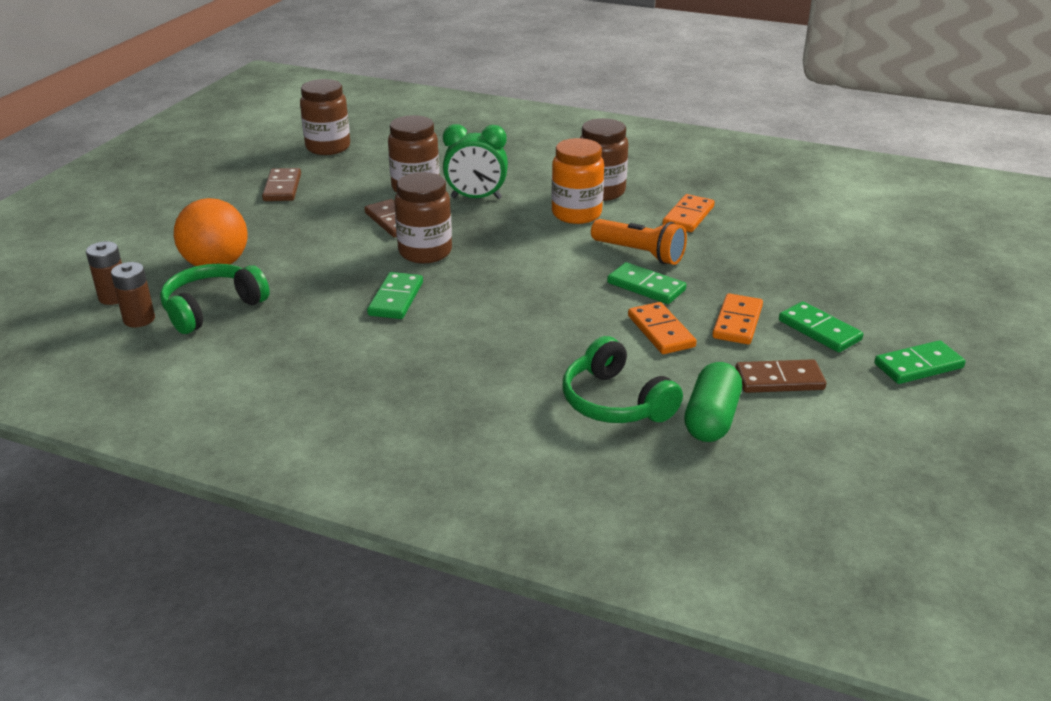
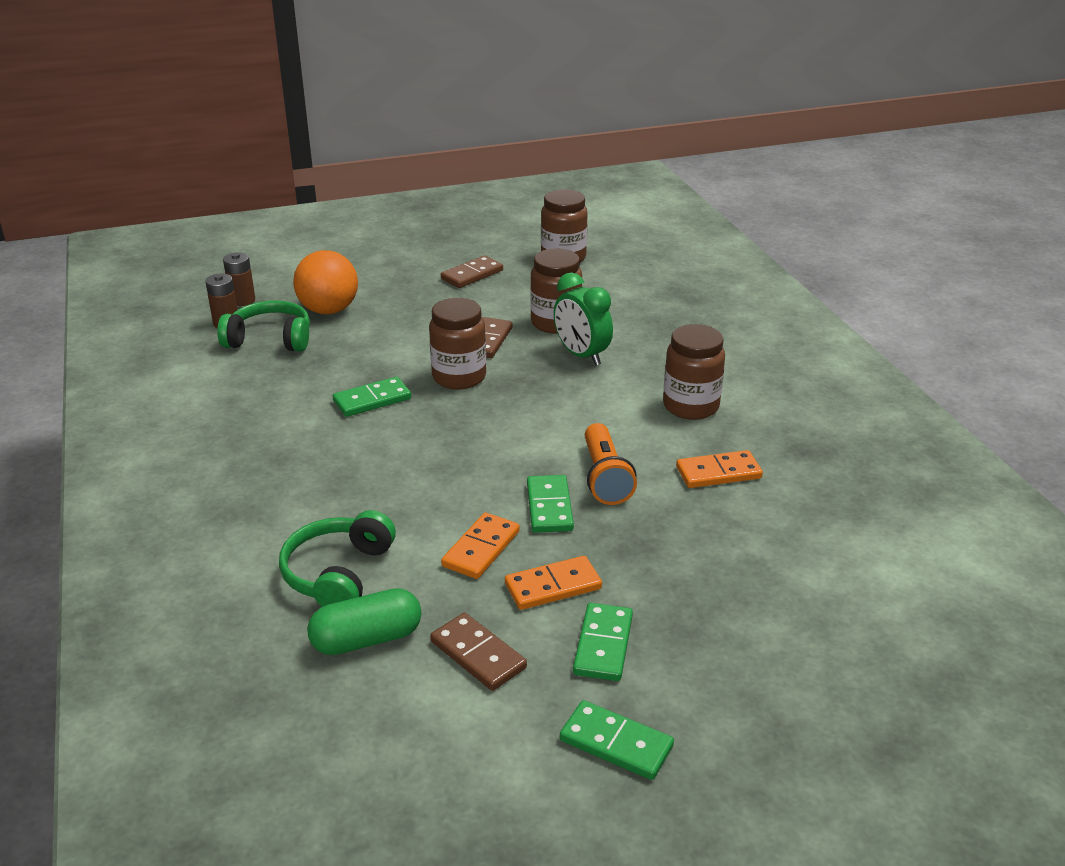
camera: 50 degrees right, 0 degrees up
orange jar [552,138,604,224] -> none

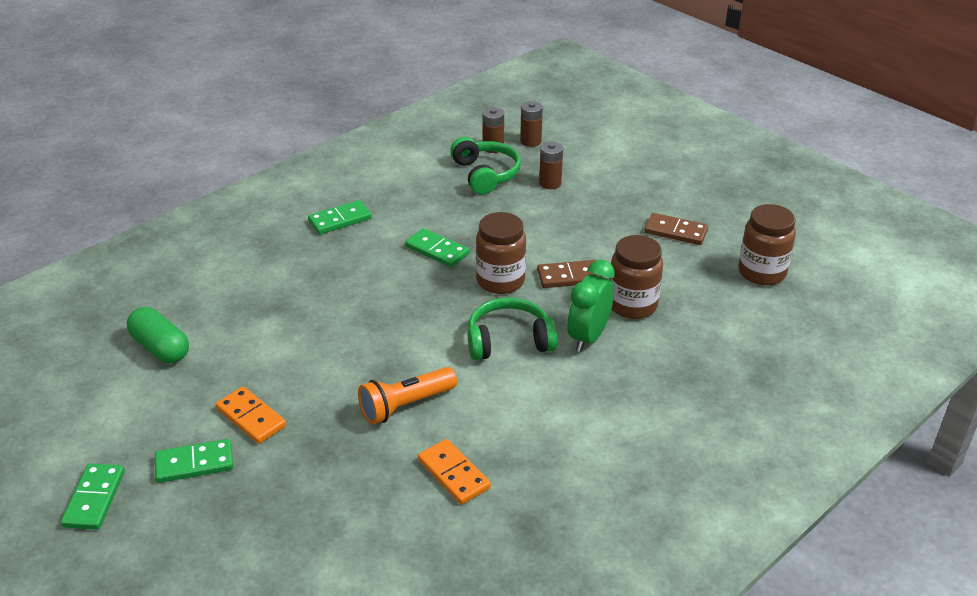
camera: 65 degrees right, 5 degrees up
green headphones [279,510,396,607] -> green headphones moved to [468,298,558,360]
orange ball [293,250,358,314] -> brown battery [539,142,563,189]
brown domino [430,613,527,691] -> none
orange domino [441,512,520,579] -> none
green domino [527,475,574,533] -> green domino moved to [308,200,372,235]
brown jar [663,324,725,420] -> none

